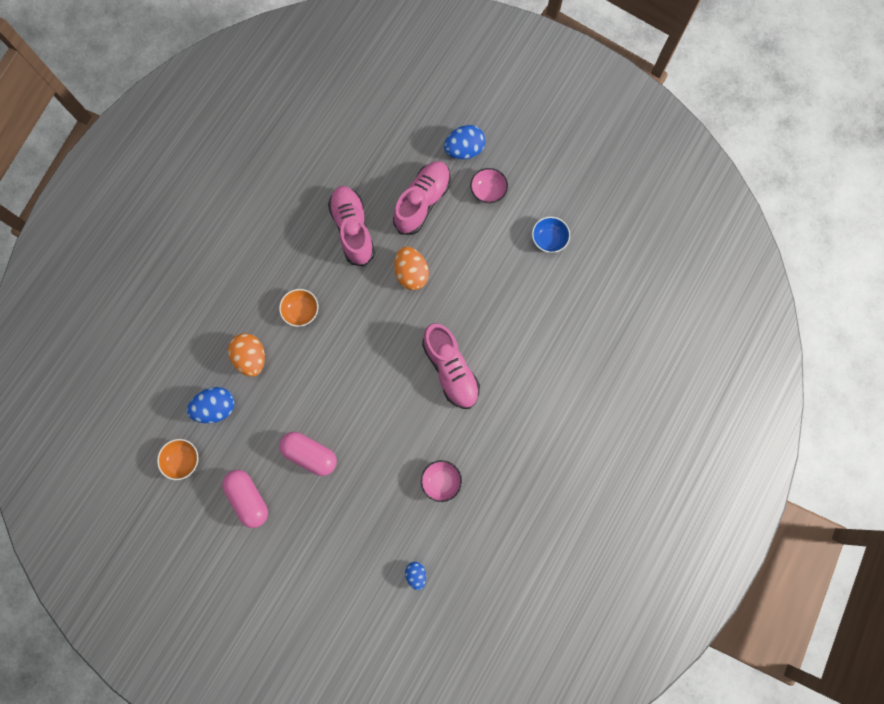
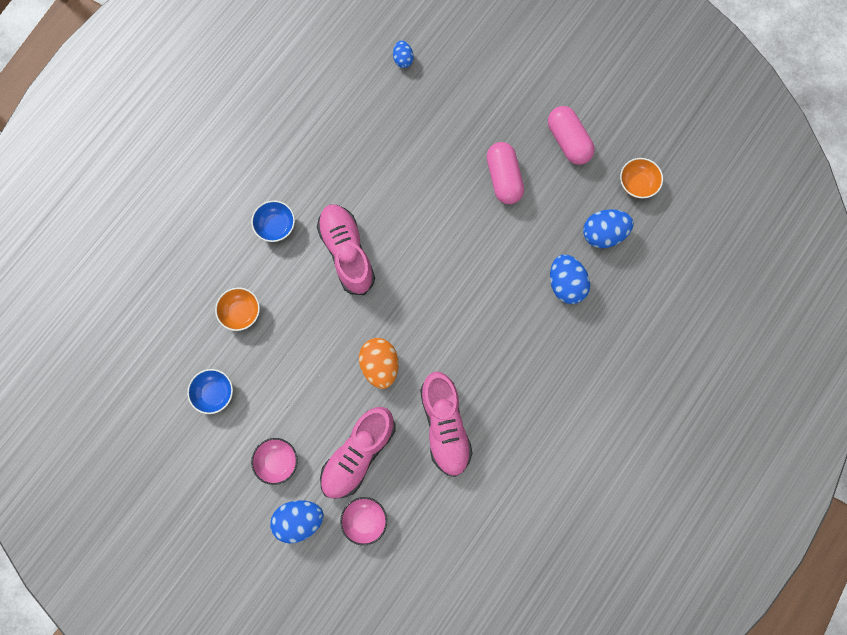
camera: 175 degrees left, 0 degrees up
orange egg [228,333,265,377] -> blue egg [550,254,590,304]
orange bowl [279,289,318,327] -> orange bowl moved to [215,288,260,331]
pink capsule [279,432,337,476] -> pink capsule turned 45 degrees clockwise [487,142,524,204]
pink bowl [421,460,462,502] -> pink bowl moved to [340,497,387,545]
none -> blue bowl [251,200,295,242]

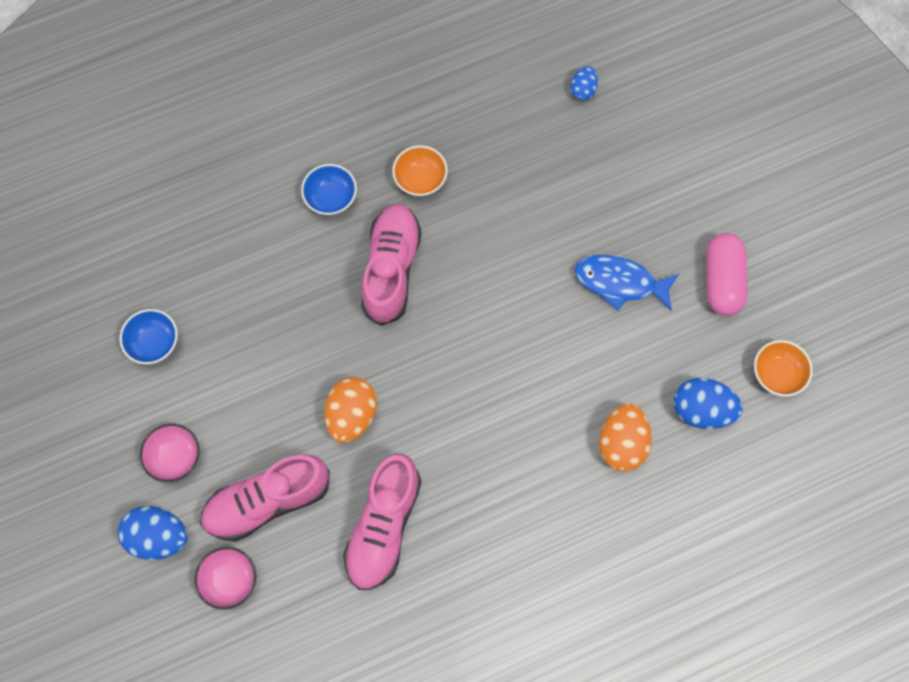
camera: 30 degrees right, 5 degrees down
orange bowl [215,288,260,331] -> orange bowl moved to [392,145,448,196]
pink capsule [487,142,524,204] -> blue fish [575,255,679,311]
blue egg [550,254,590,304] -> orange egg [599,403,652,472]

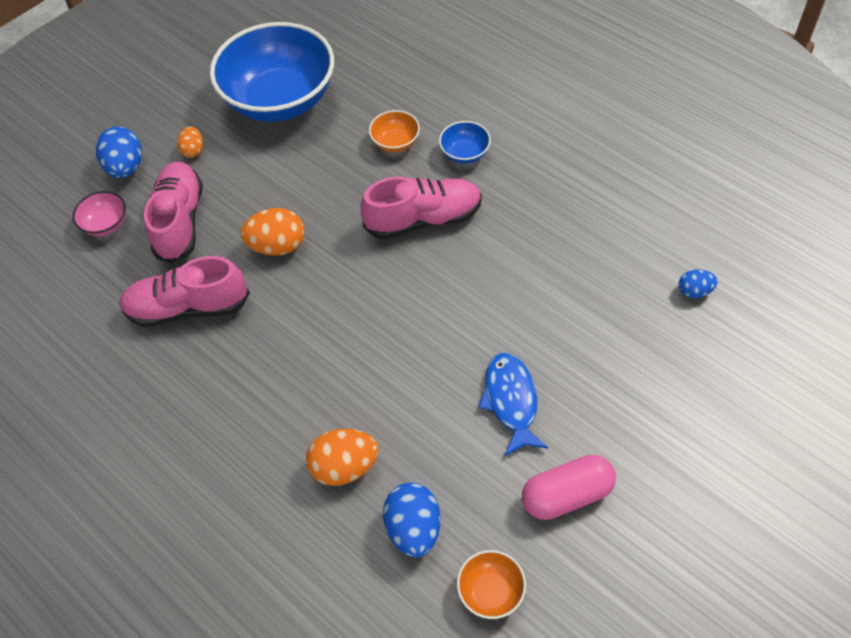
camera: 70 degrees right, 15 degrees down
blue bowl [120,309,178,364] -> blue bowl [210,22,334,122], size x2.48
pink bowl [140,424,200,482] -> orange egg [177,126,203,158]
pink shoe [200,454,329,542] -> pink shoe turned 45 degrees clockwise [144,162,203,264]
orange bowl [392,145,448,196] -> orange bowl moved to [369,110,420,152]

